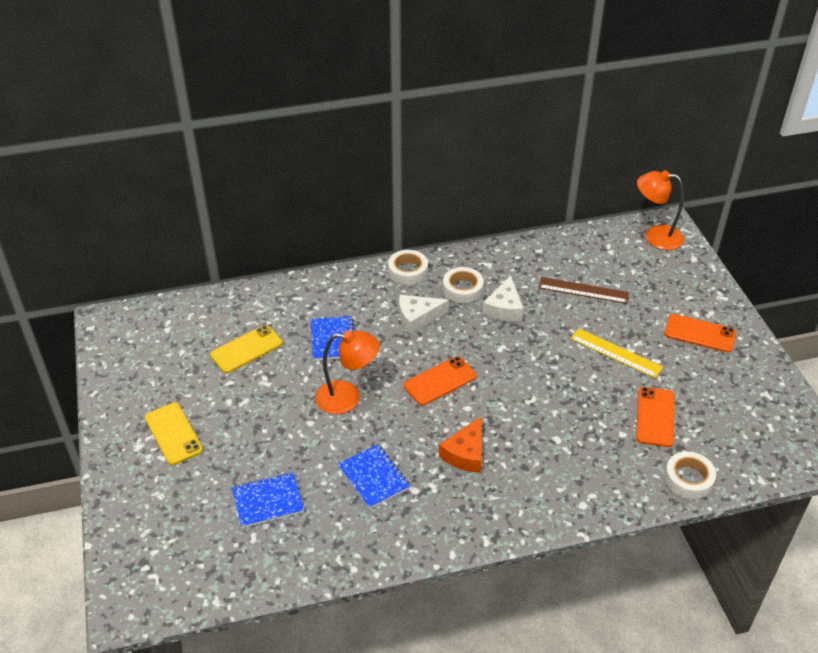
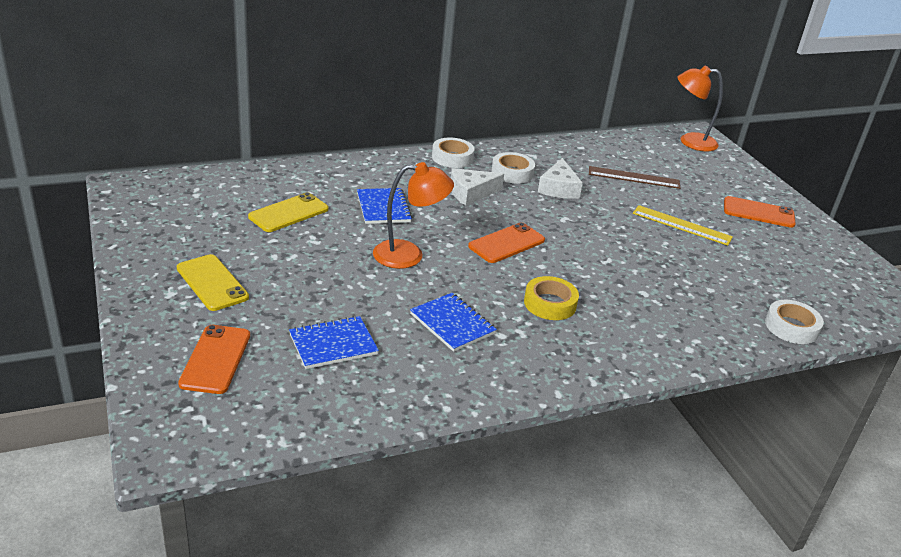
camera: 10 degrees left, 10 degrees down
orange cheese [439,417,481,473] -> yellow tape [524,276,579,320]
orange phone [636,387,674,447] -> orange phone moved to [178,325,250,394]

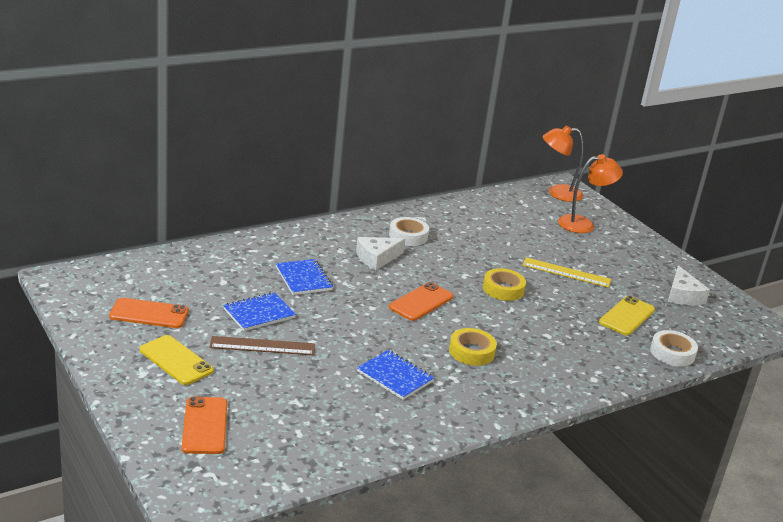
camera: 10 degrees left, 5 degrees down
yellow phone [248,192,329,232] -> yellow phone moved to [599,296,655,335]
blue notebook [289,316,379,369] -> blue notebook moved to [223,292,296,331]
orange lamp [373,162,454,269] -> orange lamp moved to [558,154,623,233]
white tape [432,137,474,168] -> none
white cheese [538,158,583,199] -> white cheese moved to [668,265,710,305]
brown ruler [589,166,680,189] -> brown ruler moved to [210,336,315,355]
orange phone [724,196,796,228] -> orange phone moved to [109,298,189,328]
none -> yellow tape [483,268,526,301]

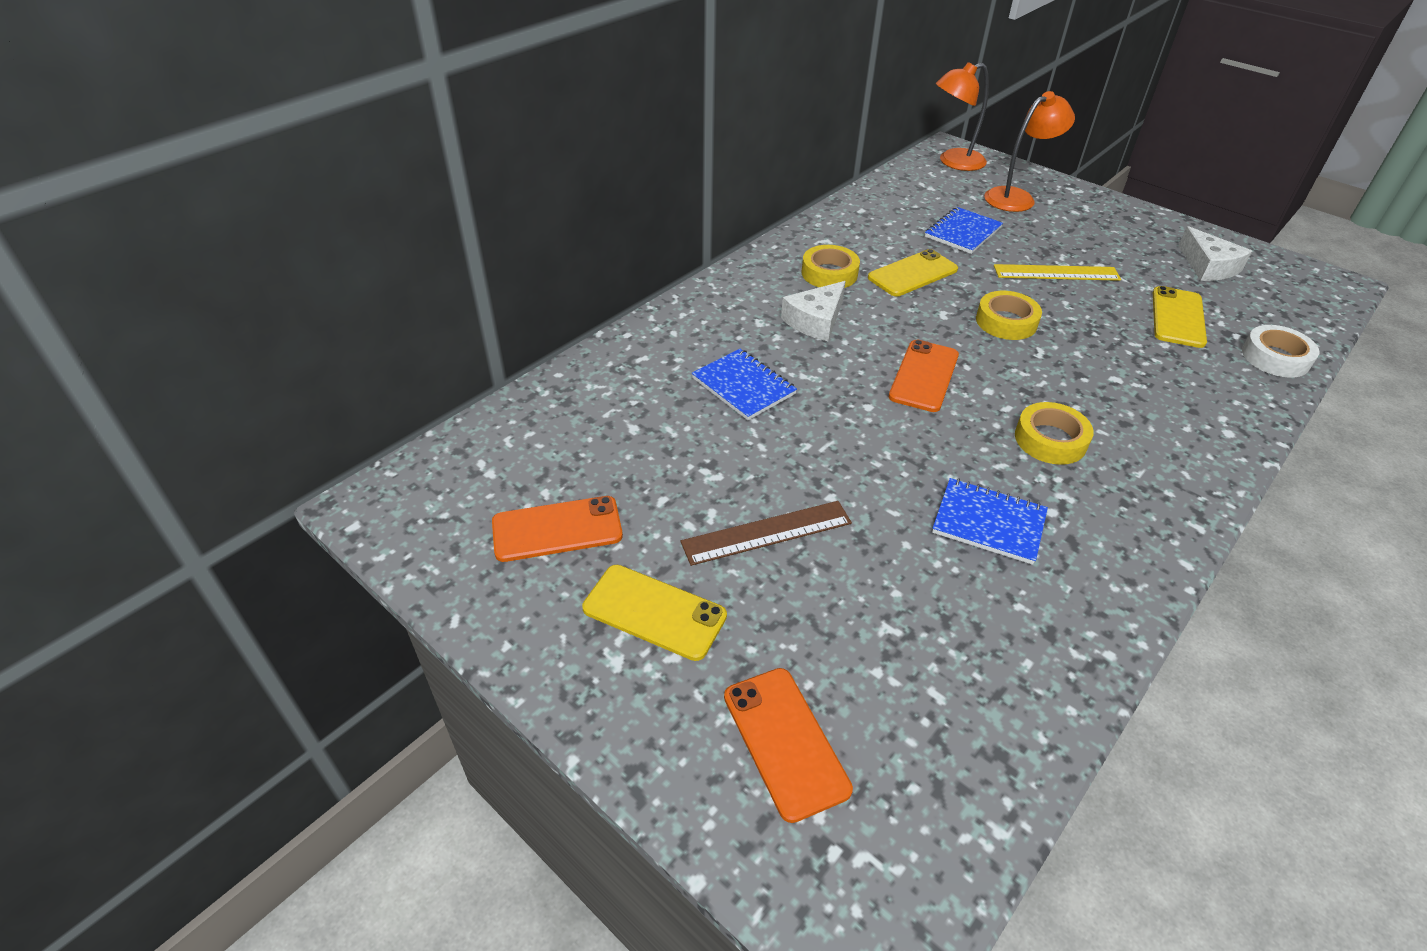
camera: 15 degrees left, 15 degrees up
blue notebook [223,292,296,331] -> blue notebook moved to [925,207,1003,254]
white tape [389,217,429,246] -> yellow tape [802,245,860,288]
none -> yellow phone [868,249,958,296]

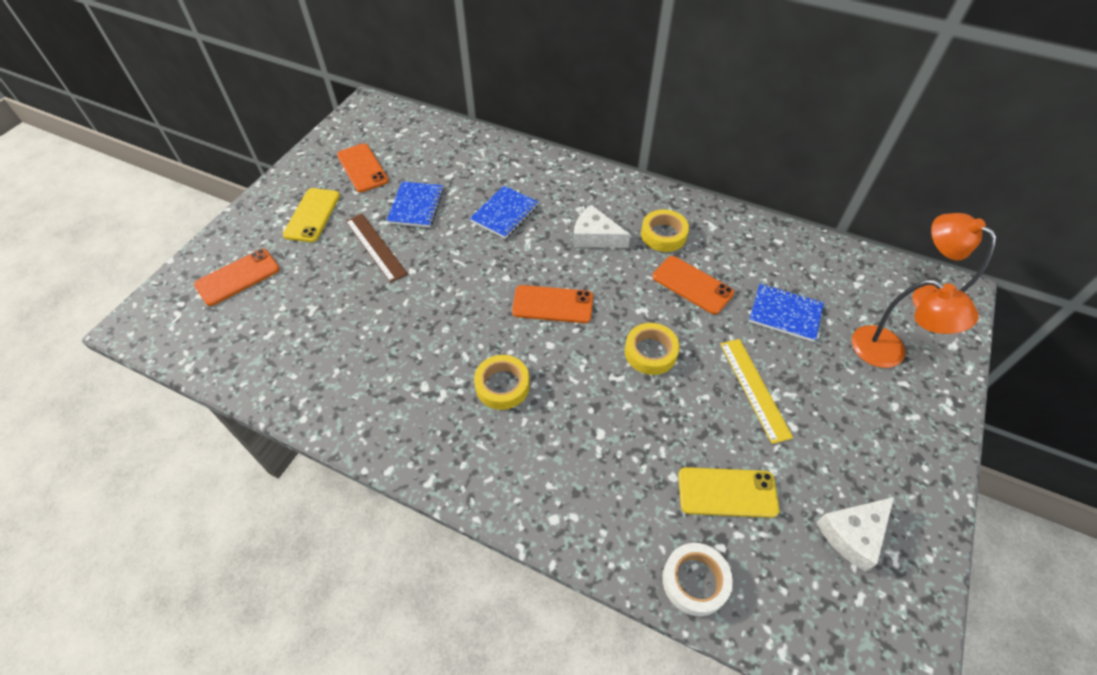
camera: 75 degrees right, 10 degrees up
yellow phone [868,249,958,296] -> orange phone [652,256,734,314]
blue notebook [932,478,1048,565] -> blue notebook moved to [386,181,444,227]

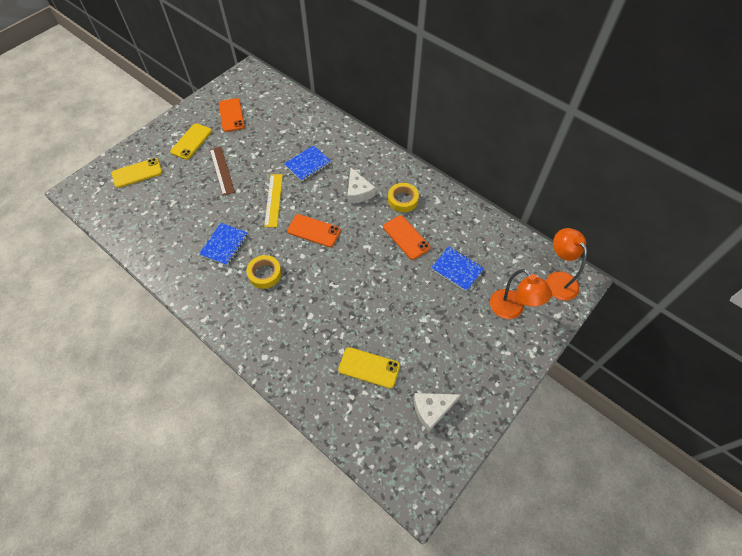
camera: 15 degrees right, 5 degrees up
orange phone [194,249,280,306] -> yellow phone [112,158,162,188]
blue notebook [386,181,444,227] -> blue notebook moved to [199,223,248,266]
white cheese [573,205,630,248] -> white cheese turned 150 degrees counterclockwise [348,168,376,203]
yellow tape [625,323,680,375] -> none
white tape [662,543,733,616] -> none
yellow ruler [720,339,793,444] -> yellow ruler moved to [264,174,283,227]

